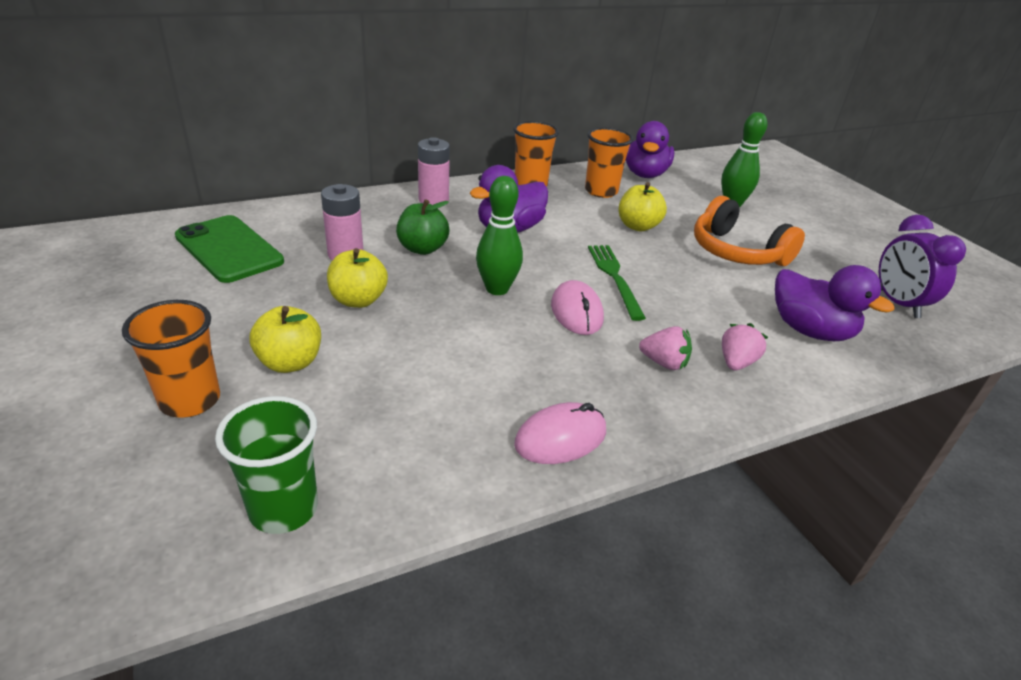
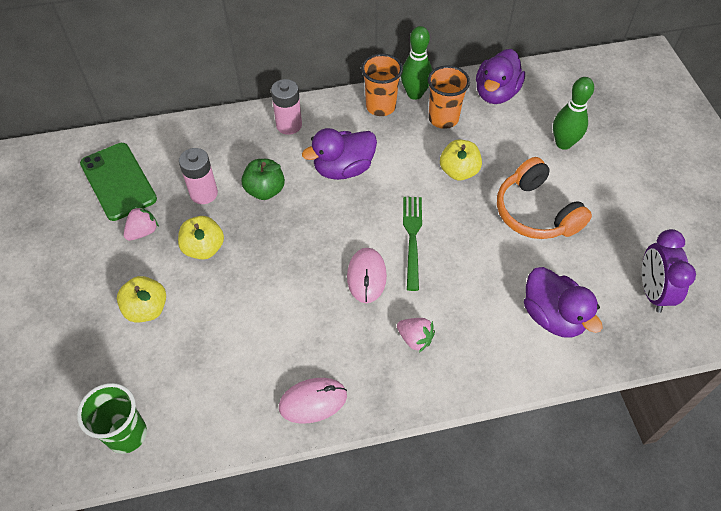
camera: 15 degrees right, 20 degrees up
orange cup [122,300,220,418] -> none
green bowling pin [476,176,523,295] -> green bowling pin moved to [401,26,432,100]
pink strawberry [722,323,768,371] -> pink strawberry moved to [124,206,159,241]

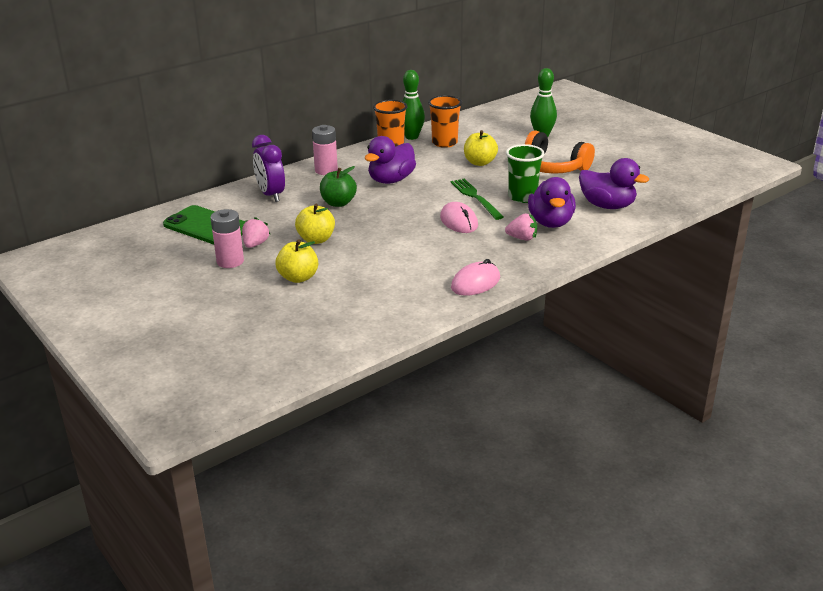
camera: 25 degrees left, 25 degrees down
green cup [77,383,147,454] -> green cup moved to [506,144,545,203]
pink battery [179,148,218,204] -> pink battery moved to [210,209,244,268]
purple duck [476,49,525,104] -> purple duck moved to [528,177,576,228]
purple clock [642,229,696,313] -> purple clock moved to [252,135,285,202]

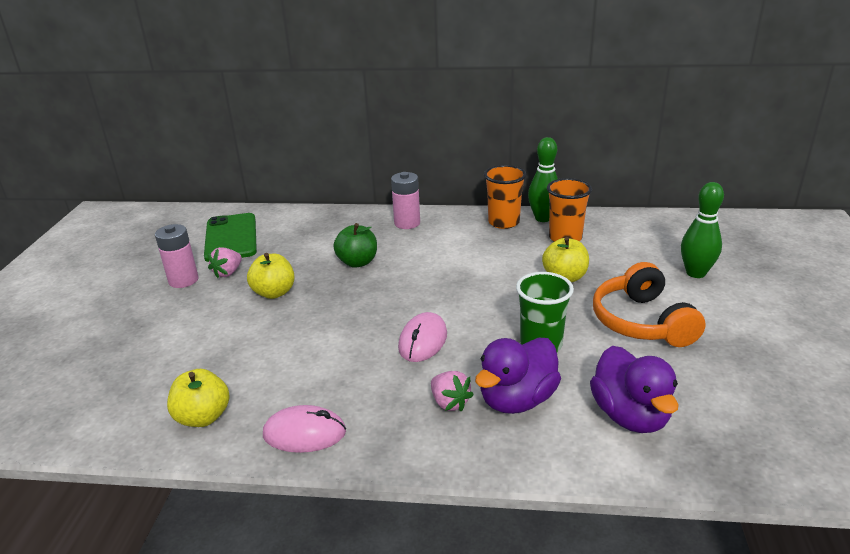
camera: 45 degrees right, 0 degrees up
pink strawberry [242,217,270,248] -> pink strawberry turned 150 degrees clockwise [208,247,242,278]
purple clock [252,135,285,202] -> none
yellow apple [275,239,318,283] -> yellow apple moved to [167,369,230,427]
purple duck [365,136,416,184] -> none
green fork [450,179,504,220] -> none

